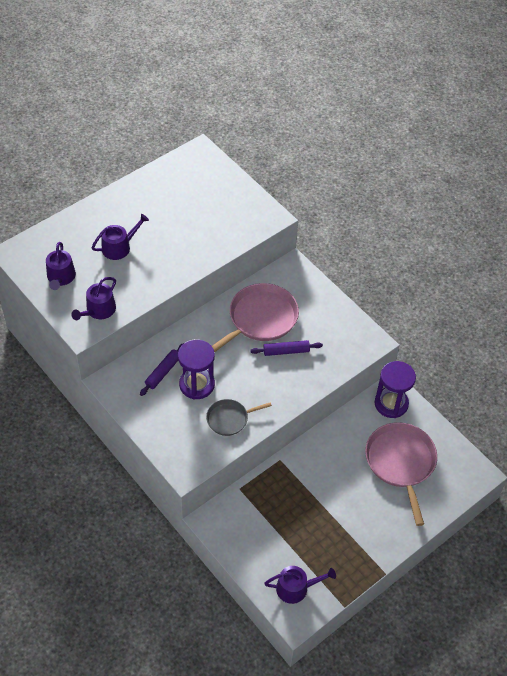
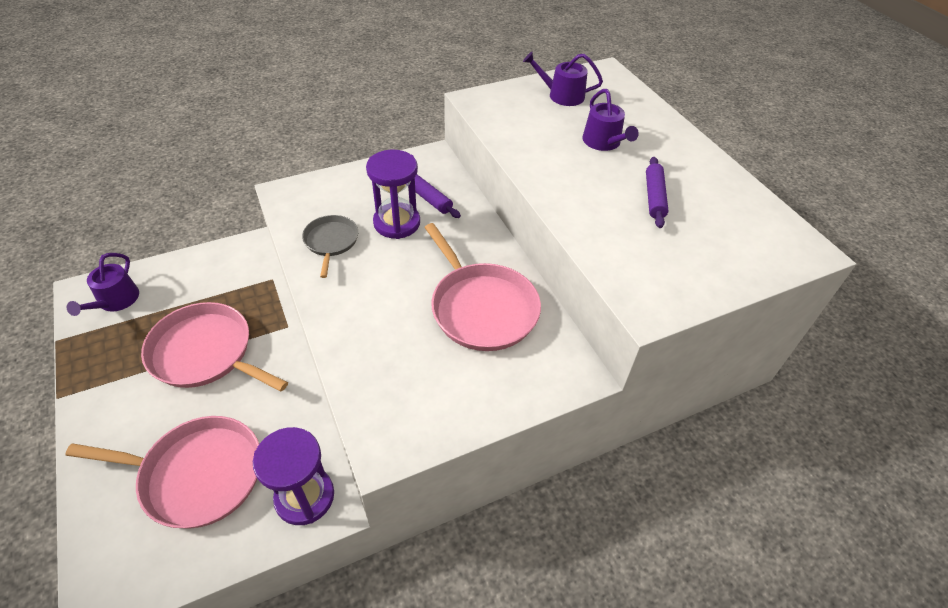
camera: 105 degrees right, 5 degrees down
purple watering can [71,277,116,320] -> none
purple rolling pin [250,340,323,356] -> purple rolling pin moved to [646,157,668,228]
none -> pink pan [141,302,288,392]

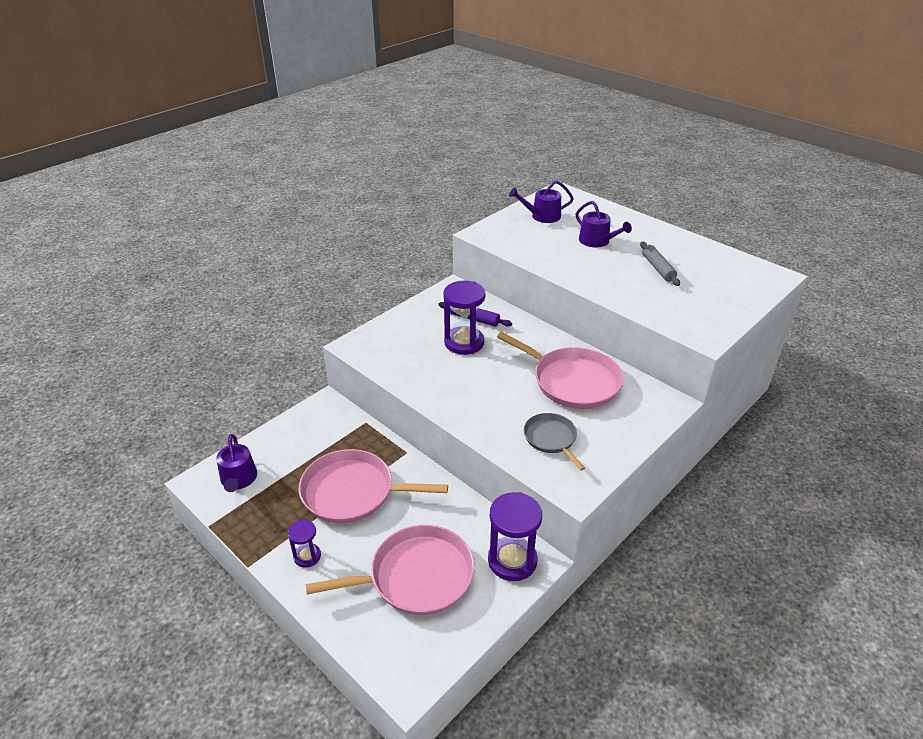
camera: 20 degrees left, 10 degrees down
grey pan [302,215,358,278] -> grey pan moved to [524,413,585,471]
purple rolling pin [646,157,668,228] -> grey rolling pin [640,242,680,286]
none -> purple hourglass [288,520,321,568]

